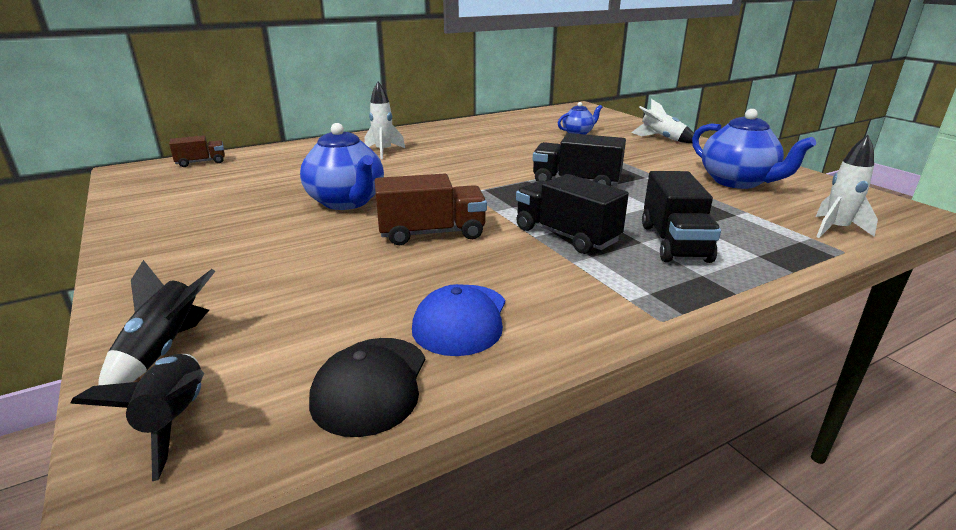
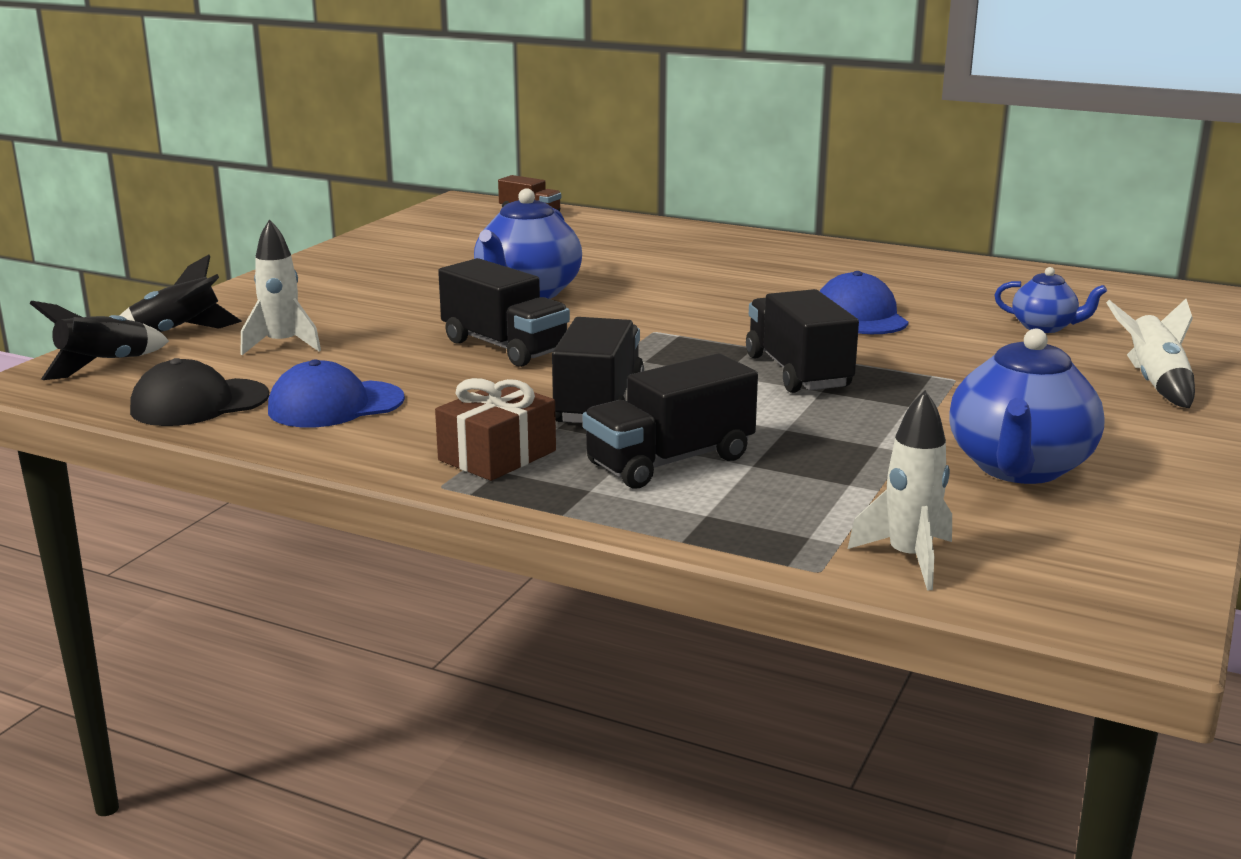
camera: 55 degrees right, 5 degrees down
white rocket [364,82,405,159] -> white rocket moved to [240,219,321,355]
brown truck [375,174,487,245] -> black truck [438,258,570,367]
none -> brown gift [435,378,556,481]
none -> blue cap [820,271,908,334]

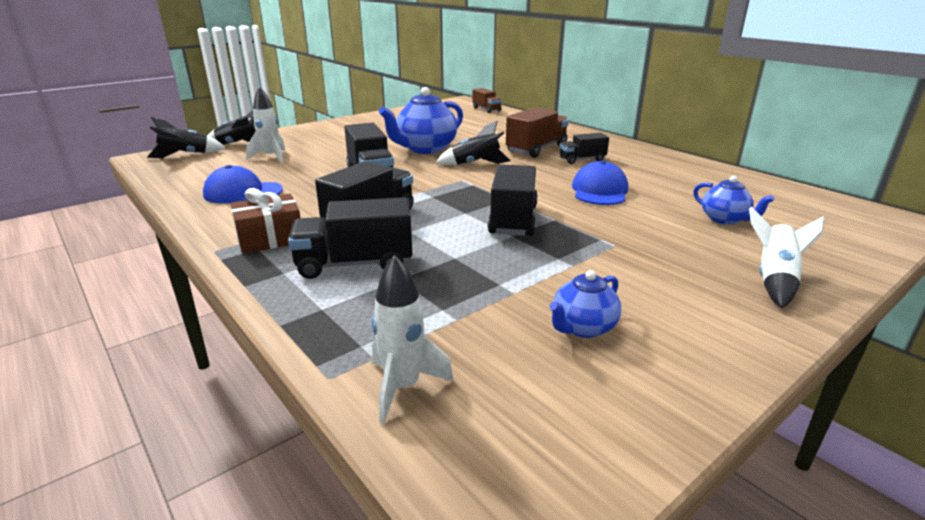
camera: 25 degrees right, 5 degrees up
black cap [130,358,269,426] -> none
blue teapot [949,329,1105,484] -> blue teapot [549,270,621,338], size x0.55
none -> black rocket [436,121,511,165]
none -> brown truck [506,107,569,158]
none -> black truck [560,133,609,164]

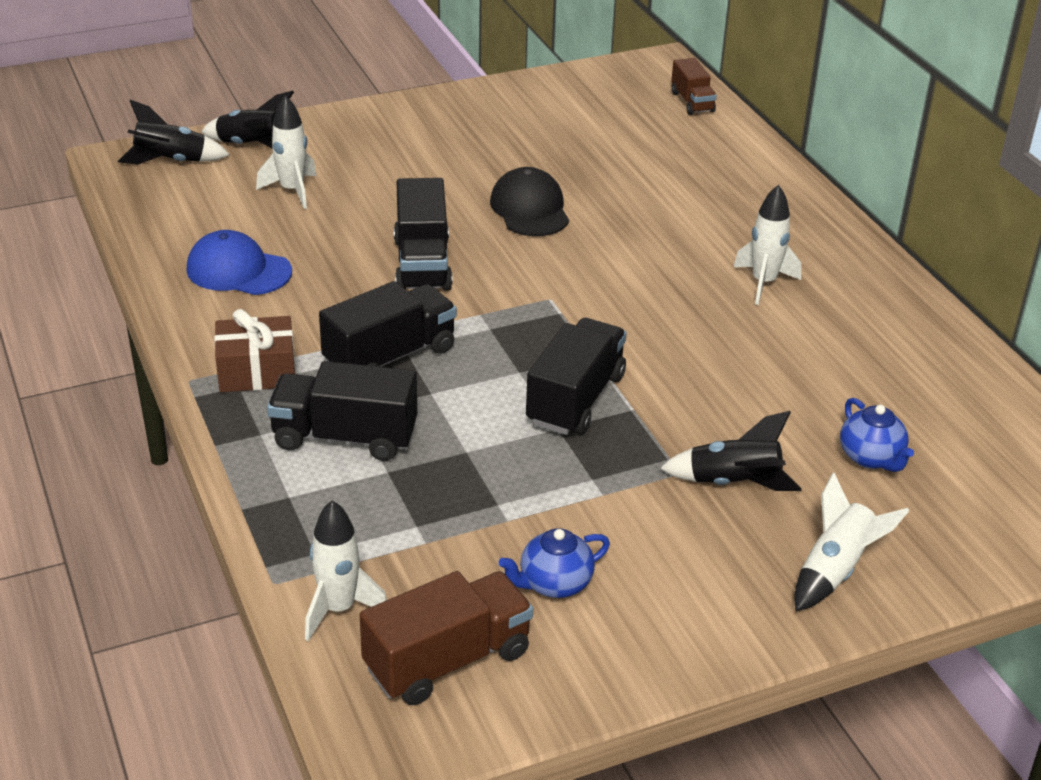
camera: 15 degrees right, 10 degrees up
blue teapot [379,87,463,154] -> black cap [490,167,569,236]
black rocket [436,121,511,165] -> black rocket moved to [660,411,802,491]
brown truck [506,107,569,158] -> brown truck moved to [360,571,533,705]
black truck [560,133,609,164] -> white rocket [734,185,801,305]
blue cap [572,160,628,205] -> none

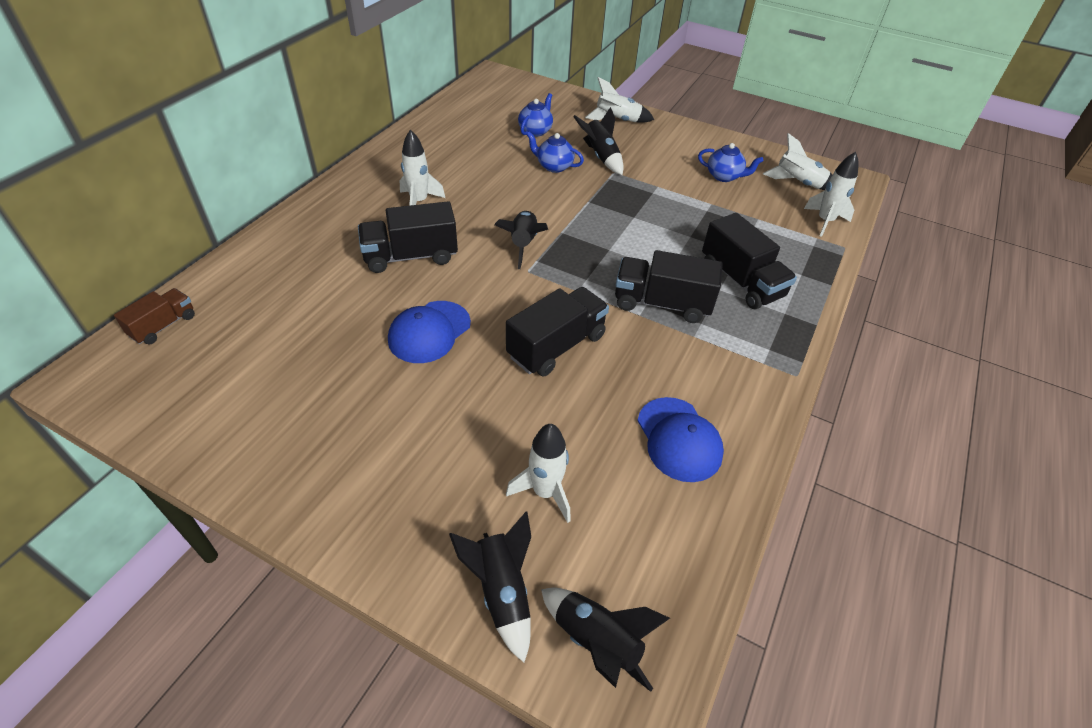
camera: 130 degrees left, 10 degrees up
brown gift [214,309,296,392] -> none
brown truck [360,571,533,705] -> white rocket [763,133,833,190]
black cap [490,167,569,236] -> blue cap [388,301,471,363]
black truck [526,318,627,435] -> black truck moved to [358,201,458,273]
none -> black rocket [494,211,548,269]
none -> blue teapot [526,131,584,173]

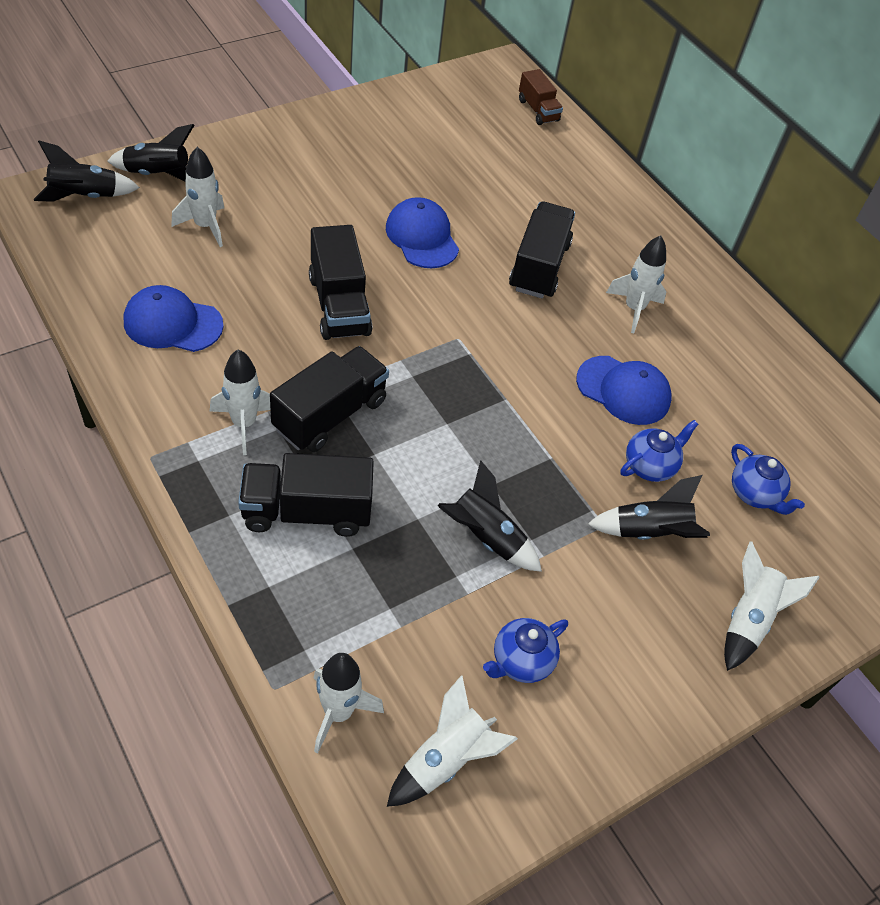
camera: 115 degrees right, 5 degrees up
black rocket [494,211,548,269] -> black rocket moved to [437,460,542,572]
none -> white rocket [210,349,270,455]
none -> blue cap [576,356,671,425]

